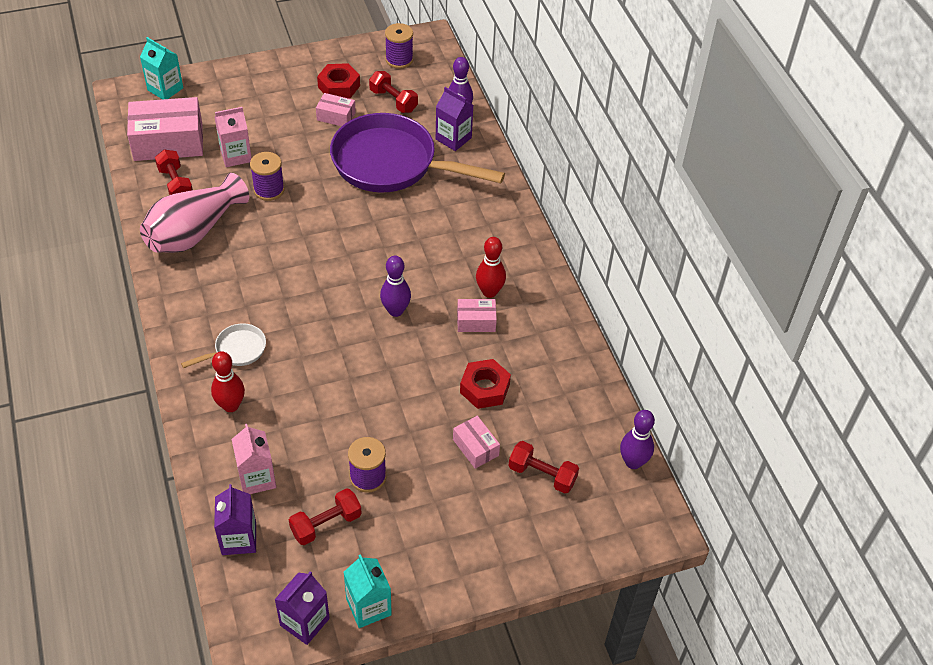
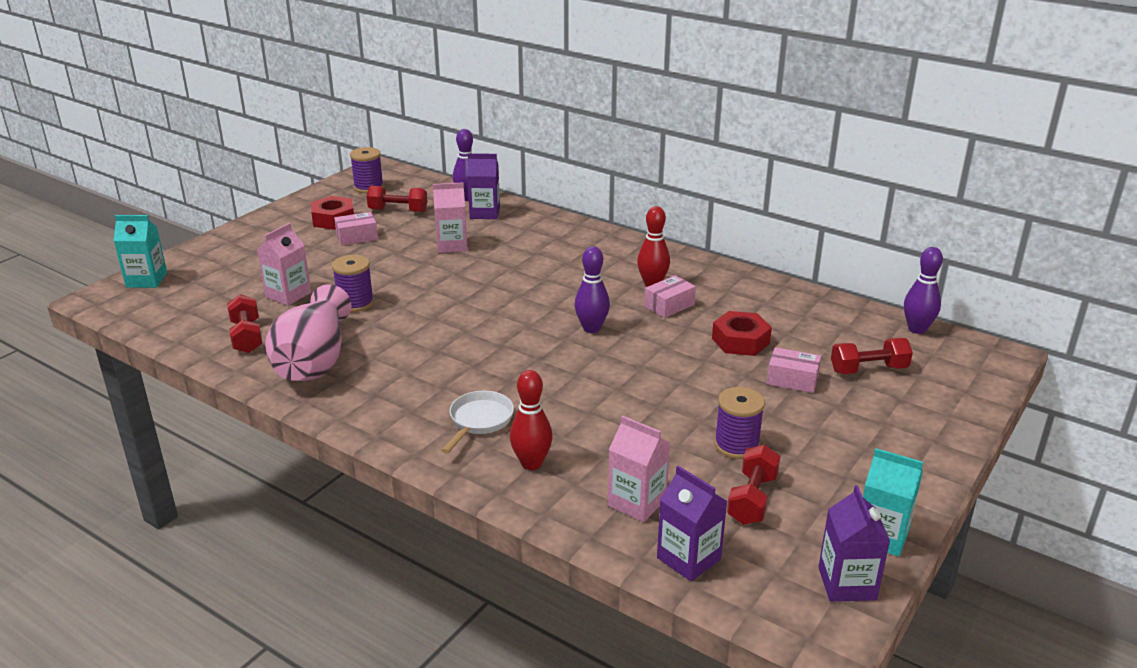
camera: 35 degrees left, 20 degrees down
pink box [127,97,203,161] -> none
red dumbbell [155,149,193,195] -> red dumbbell turned 45 degrees clockwise [227,294,262,353]
purple pan [330,113,505,193] -> pink carton [433,182,468,253]

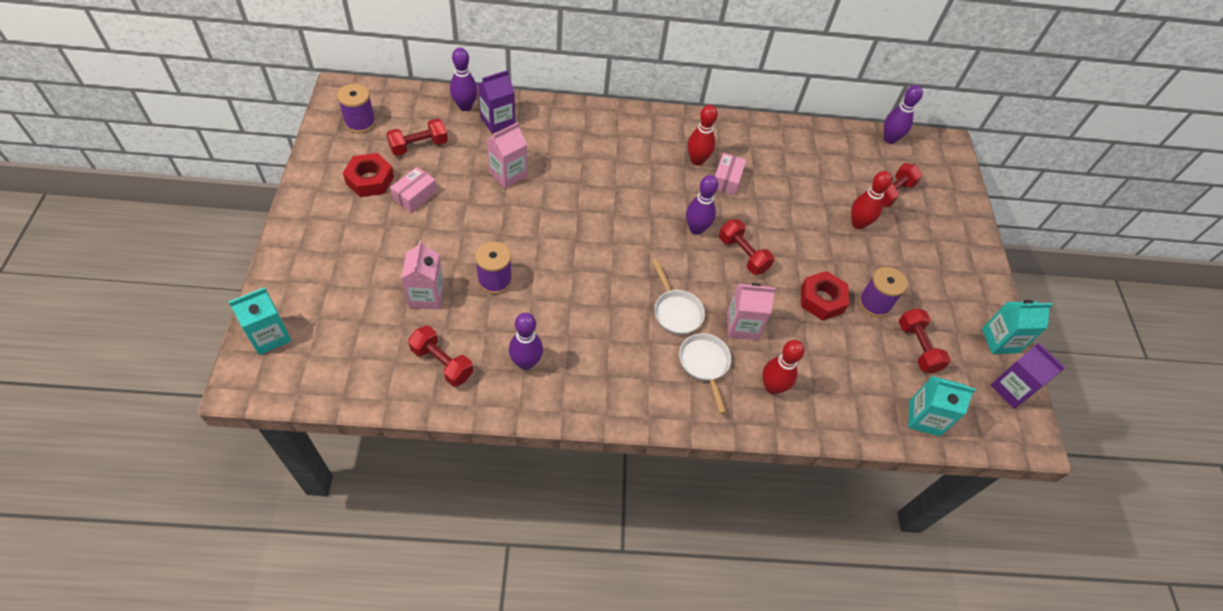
camera: 40 degrees left, 25 degrees up
pink vase [265,284,352,381] -> purple bowling pin [509,313,543,370]
pink carton [608,415,670,522] -> pink carton moved to [727,283,776,340]
purple carton [657,466,727,581] -> turquoise carton [908,376,976,436]
red nut [712,311,772,356] -> red nut moved to [801,271,849,321]
pink box [767,347,821,393] -> red bowling pin [851,171,892,229]
none -> white pan [653,260,705,335]
none -> red dumbbell [719,219,774,275]

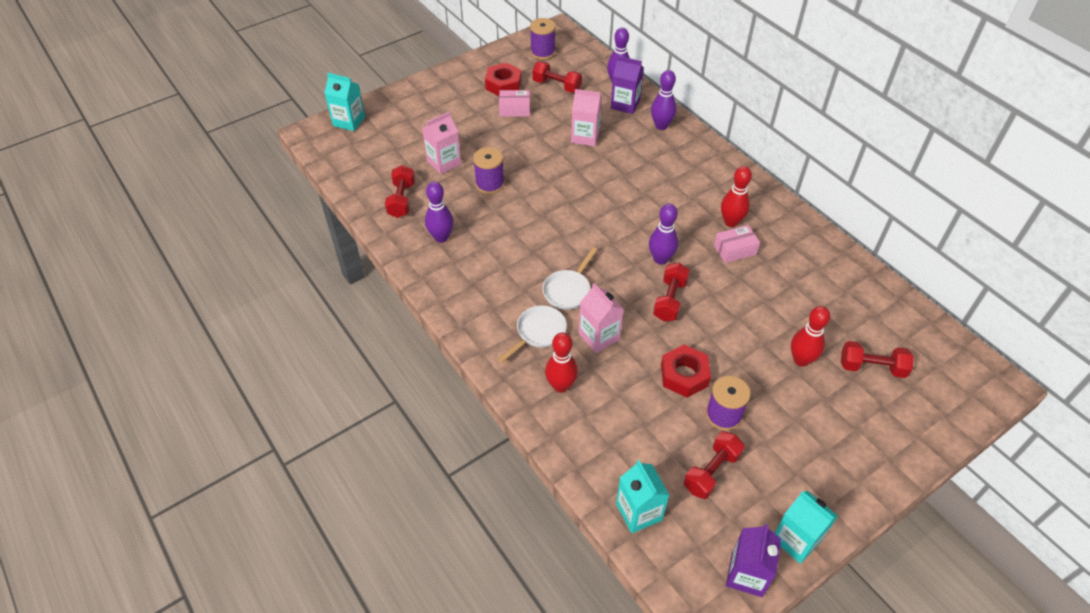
camera: 60 degrees right, 5 degrees down
purple bowling pin [884,85,923,144] -> purple bowling pin moved to [651,70,677,130]

